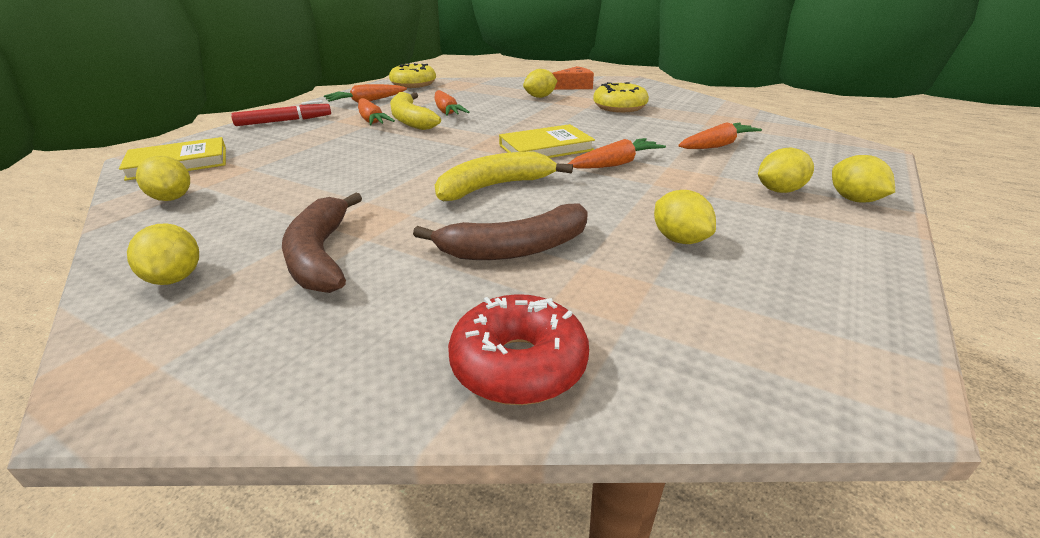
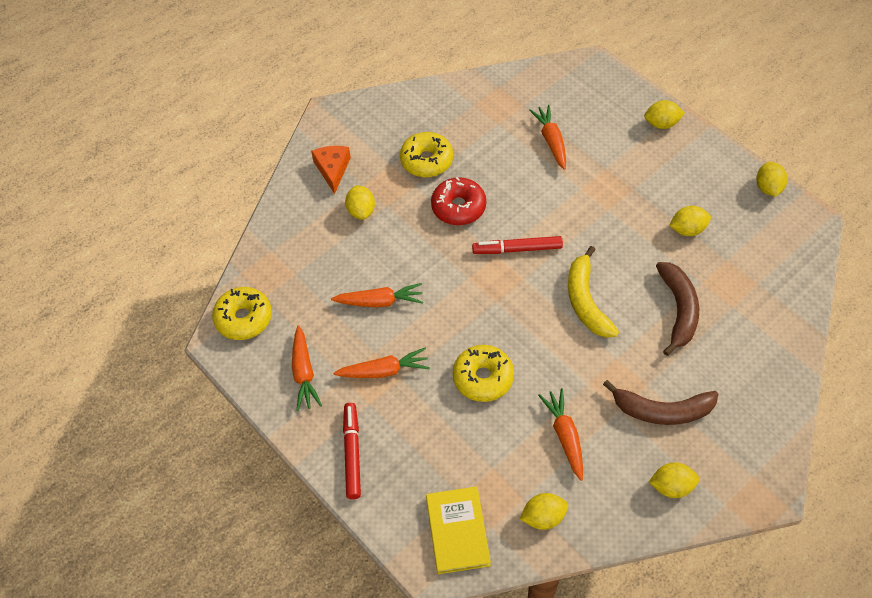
camera: 70 degrees left, 25 degrees up
yellow banana [390,92,441,130] -> none
red donut [448,294,589,405] -> red donut moved to [431,177,486,225]
yellow book [499,124,595,158] -> red marker [472,236,563,254]
orange carrot [568,138,666,169] -> orange carrot moved to [538,388,583,481]
yellow lemon [758,148,814,193] -> yellow lemon moved to [756,162,788,197]
none -> yellow donut [453,345,514,402]

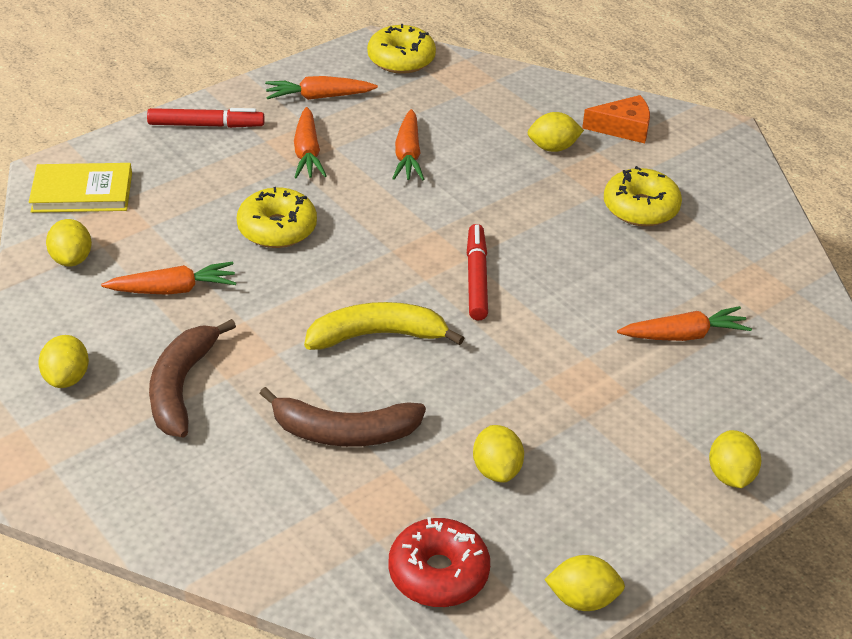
camera: 90 degrees right, 15 degrees down
red donut [431,177,486,225] -> red donut moved to [388,517,490,607]

